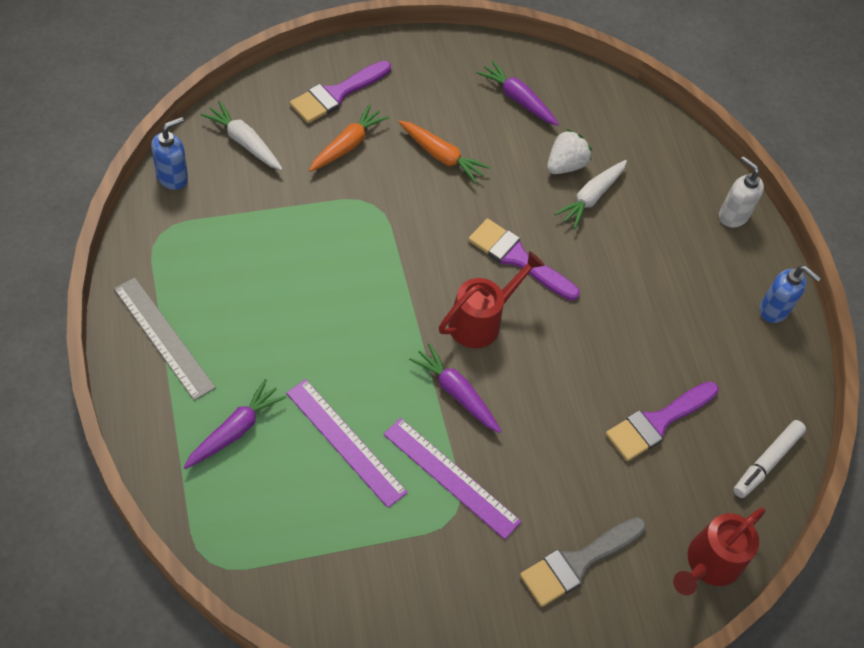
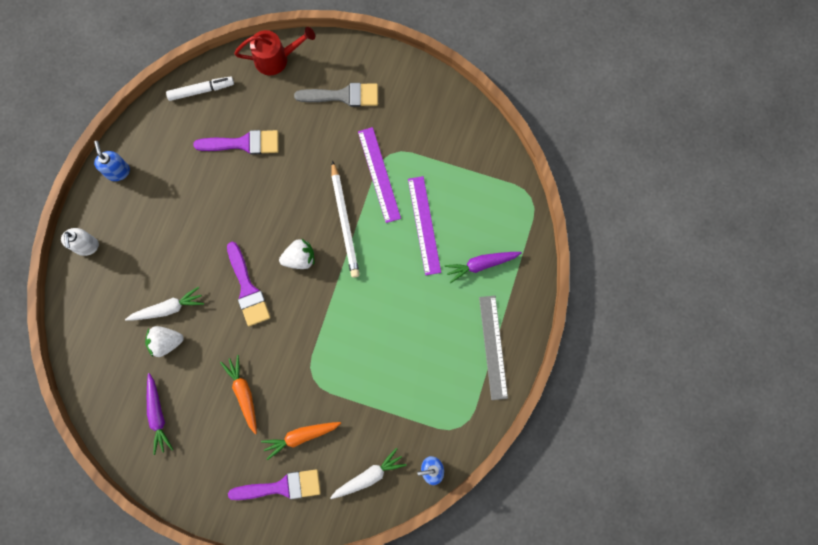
camera: 140 degrees left, 20 degrees up
white carrot [200,101,283,170] -> white carrot turned 105 degrees counterclockwise [330,448,407,499]
purple carrot [409,343,502,433] -> white pencil [331,160,360,278]
red watering can [439,251,545,348] -> white strawberry [279,239,314,269]

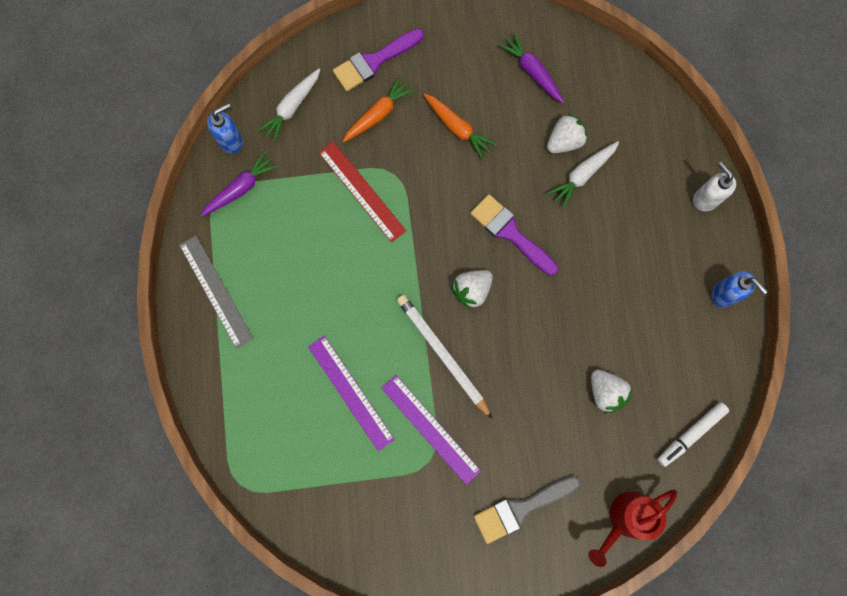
camera: 155 degrees right, 0 degrees up
purple brush [193,130,279,155] -> white strawberry [591,369,633,414]
purple carrot [444,252,522,283] -> purple carrot moved to [200,150,279,217]
none -> red ruler [319,142,406,242]

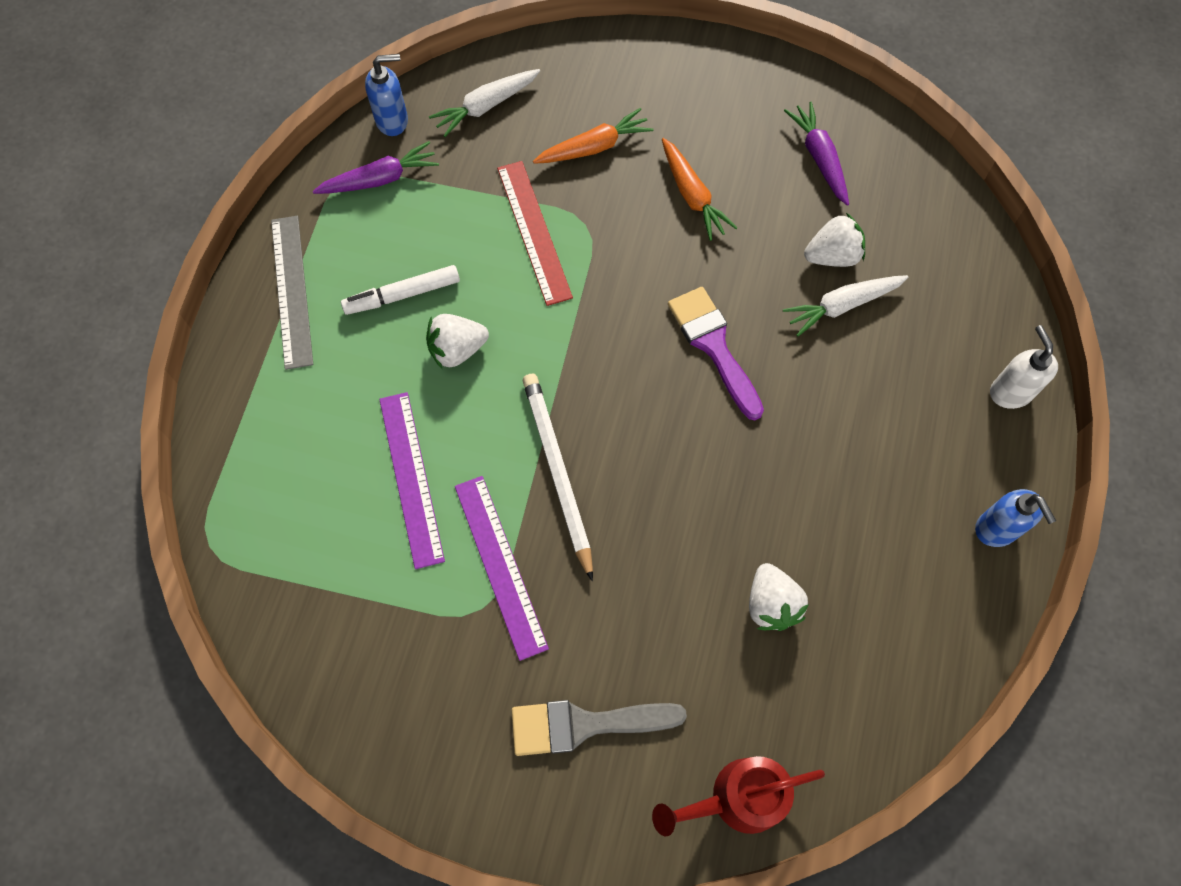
camera: 20 degrees right, 10 degrees down
purple brush [333,28,424,91] -> none
white strawberry [451,270,493,310] -> white strawberry moved to [426,314,489,369]
white marker [657,402,729,467] -> white marker moved to [341,265,460,315]

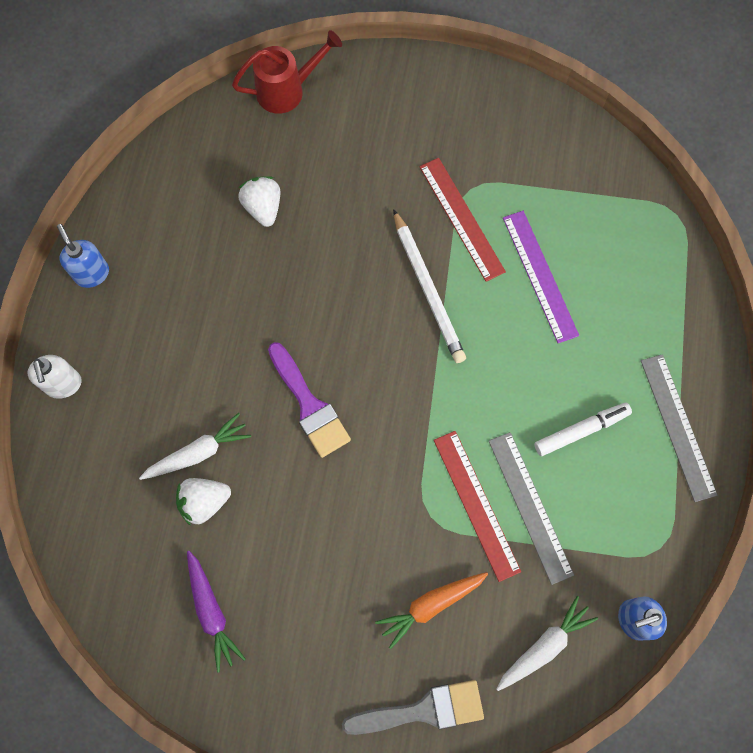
camera: 175 degrees right, 5 degrees up
purple carrot [313,141,439,194] -> none
white strawberry [426,314,489,369] -> none
purple ruler [455,476,549,661] -> red ruler [419,158,506,282]
grey brush [512,700,687,756] -> grey brush moved to [342,680,484,735]
orange carrot [662,138,737,241] -> none
none -> grey ruler [489,432,574,585]

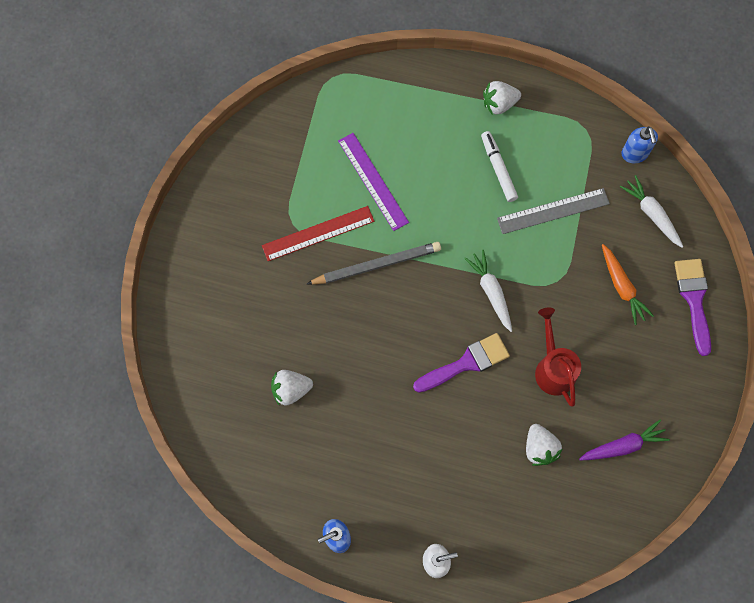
camera: 85 degrees left, 0 degrees up
white carrot [139,413,251,480] -> white carrot moved to [464,250,512,332]
red watering can [232,30,342,114] -> red watering can moved to [535,307,581,406]
grey brush [342,680,484,735] -> purple brush [674,259,711,356]
white pencil [393,209,466,363] -> grey pencil [307,242,441,285]
red ruler [434,431,521,582] -> none
purple ruler [503,211,579,343] -> purple ruler turned 75 degrees clockwise [338,133,409,231]
grey ruler [641,354,717,502] -> white strawberry [483,81,521,115]

